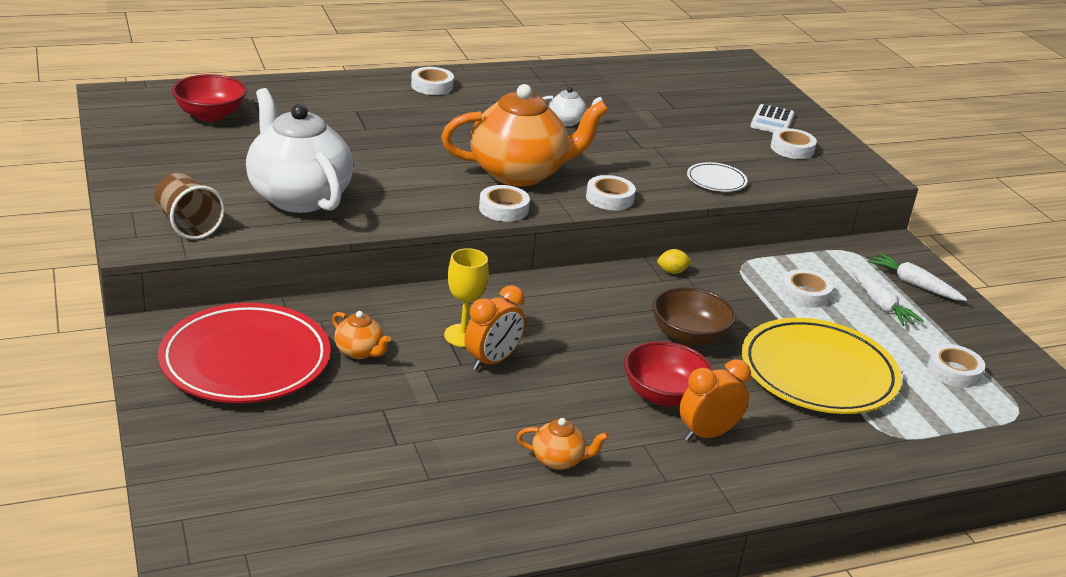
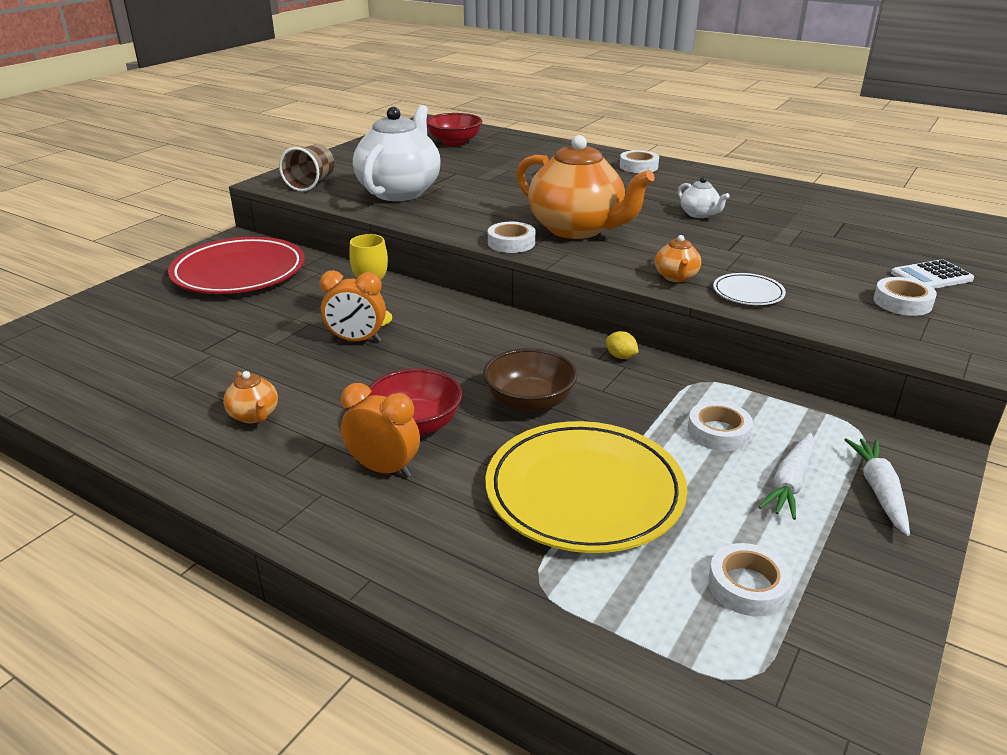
camera: 55 degrees right, 0 degrees up
orange teapot [332,311,391,359] -> orange teapot moved to [655,235,701,282]
white tape [586,175,636,210] -> none

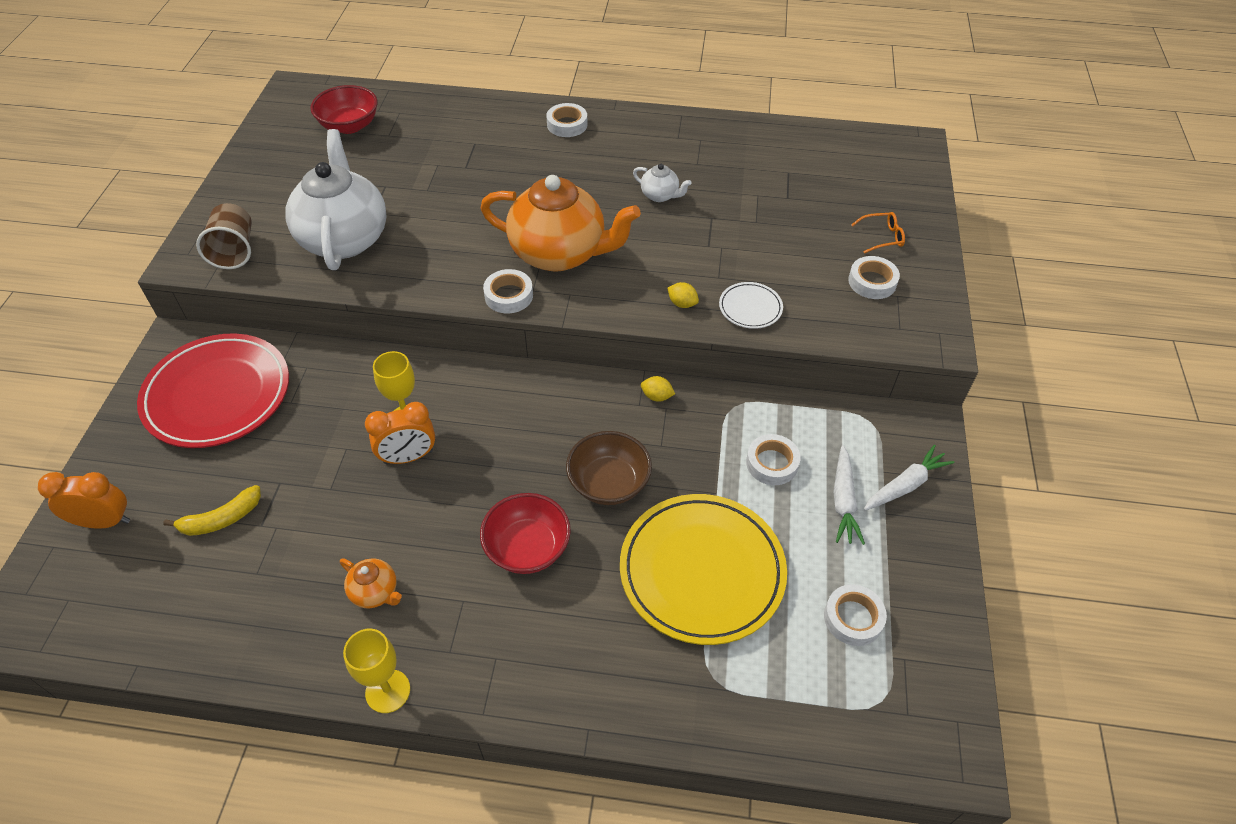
camera: 25 degrees left, 20 degrees up
orange clock [341,383,420,478] -> orange clock moved to [38,472,130,529]
orange teapot [655,235,701,282] -> yellow lemon [667,282,699,308]
white carrot [844,438,910,536] -> white carrot turned 75 degrees clockwise [864,445,954,510]
white calculator [891,259,974,289] -> orange glasses [851,212,905,254]
none -> yellow banana [163,485,261,536]
none -> yellow goblet [343,629,410,713]

